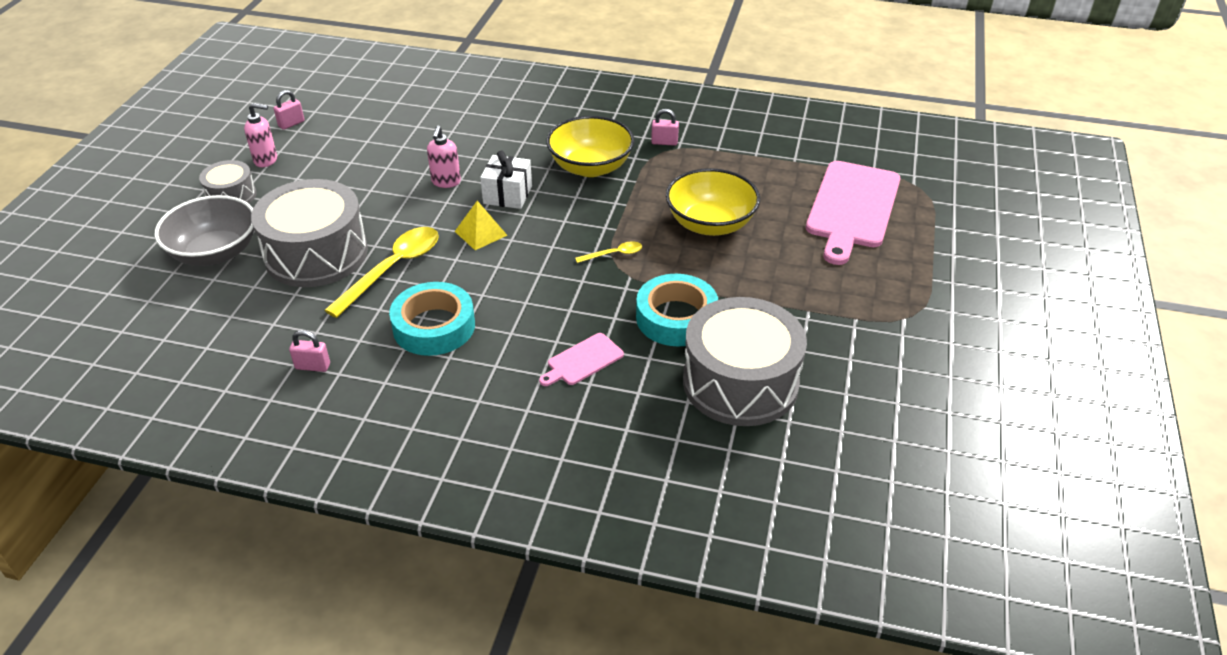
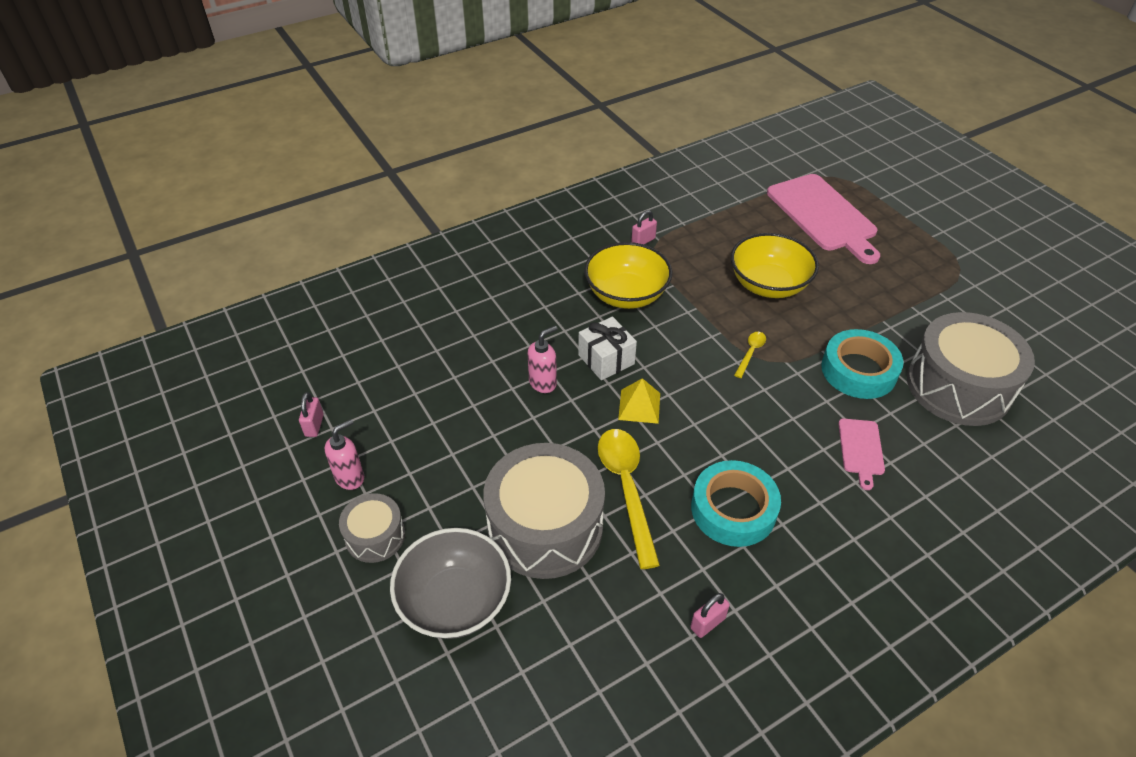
camera: 45 degrees left, 5 degrees up
pink soap dispenser [427,126,461,188] -> pink soap dispenser turned 90 degrees counterclockwise [528,326,557,393]

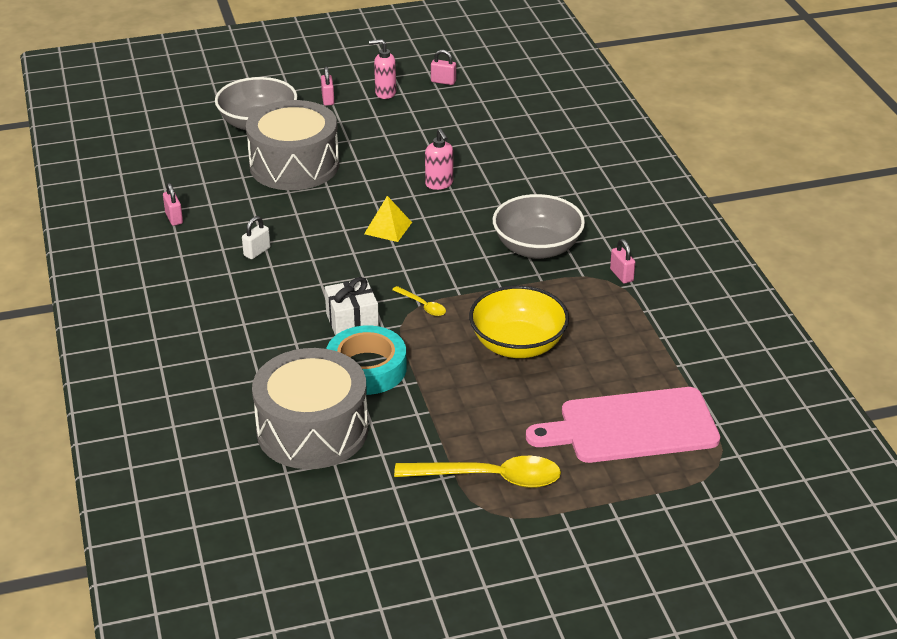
camera: 105 degrees right, 10 degrees down
pink soap dispenser [325,419,364,490] -> pink soap dispenser turned 120 degrees clockwise [369,39,396,99]
grey drum [339,493,405,563] -> pink padlock [321,66,334,106]
white gift [578,317,637,380] -> white gift moved to [325,277,379,335]
yellow bowl [584,242,672,309] -> grey bowl [493,194,585,259]
yellow spoon [598,429,660,569] -> yellow spoon moved to [394,456,561,488]
turquoise tape [691,460,781,547] -> white padlock [242,216,270,259]
pink cutting board [838,419,885,490] -> none

